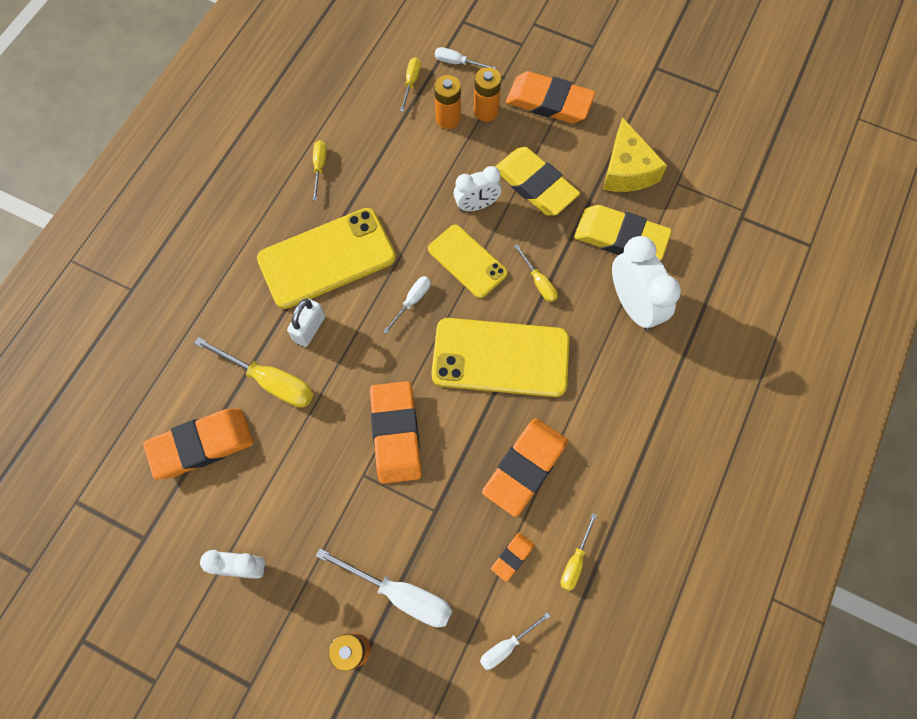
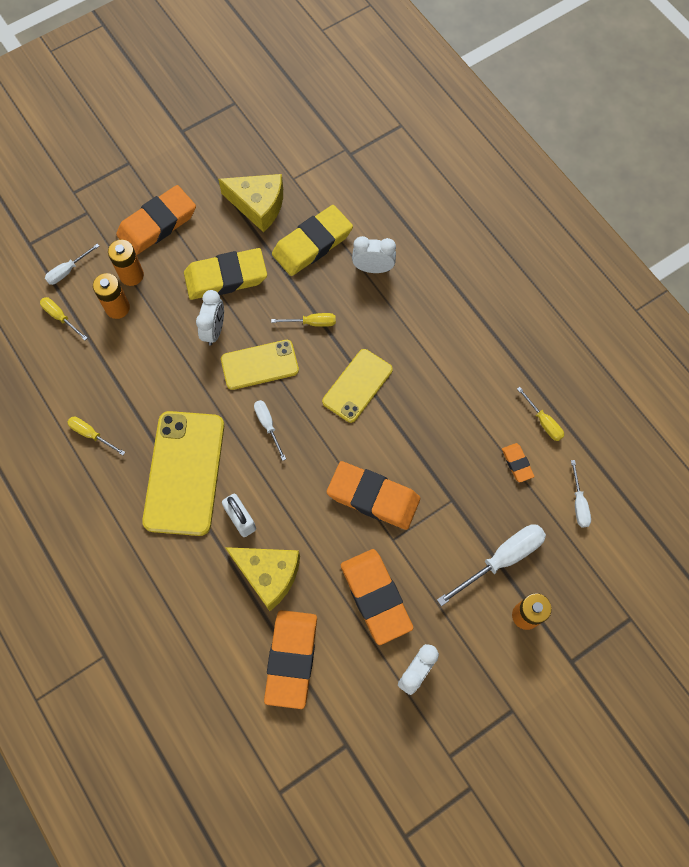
camera: 60 degrees left, 0 degrees up
yellow screwdriver [194,337,314,408] -> yellow cheese [225,547,300,611]
yellow phone [431,318,570,397] -> yellow phone [322,349,393,423], size x0.61
orange eraser [482,418,568,517] -> orange eraser moved to [341,549,413,645]
white clock [612,236,681,330] -> white clock [352,236,396,273], size x0.64

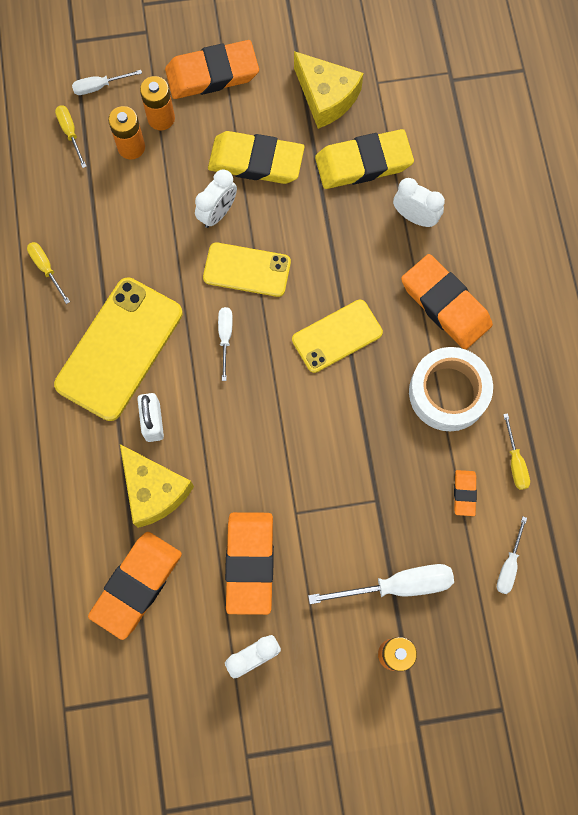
camera: 25 degrees right, 5 degrees up
yellow screwdriver [271,313,336,327] -> none
orange eraser [327,461,420,530] -> orange eraser moved to [401,254,493,349]
none -> white tape [409,347,493,431]

